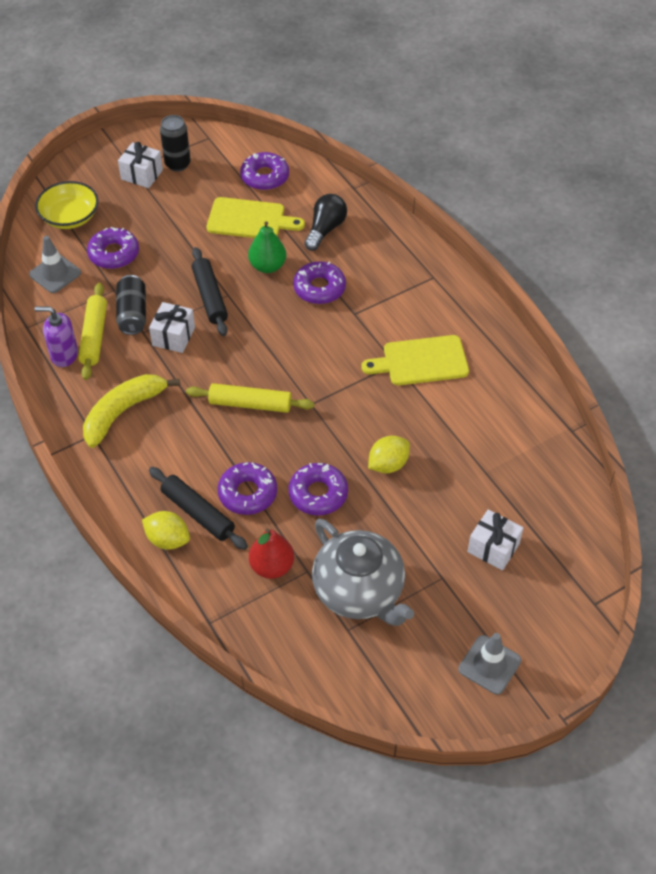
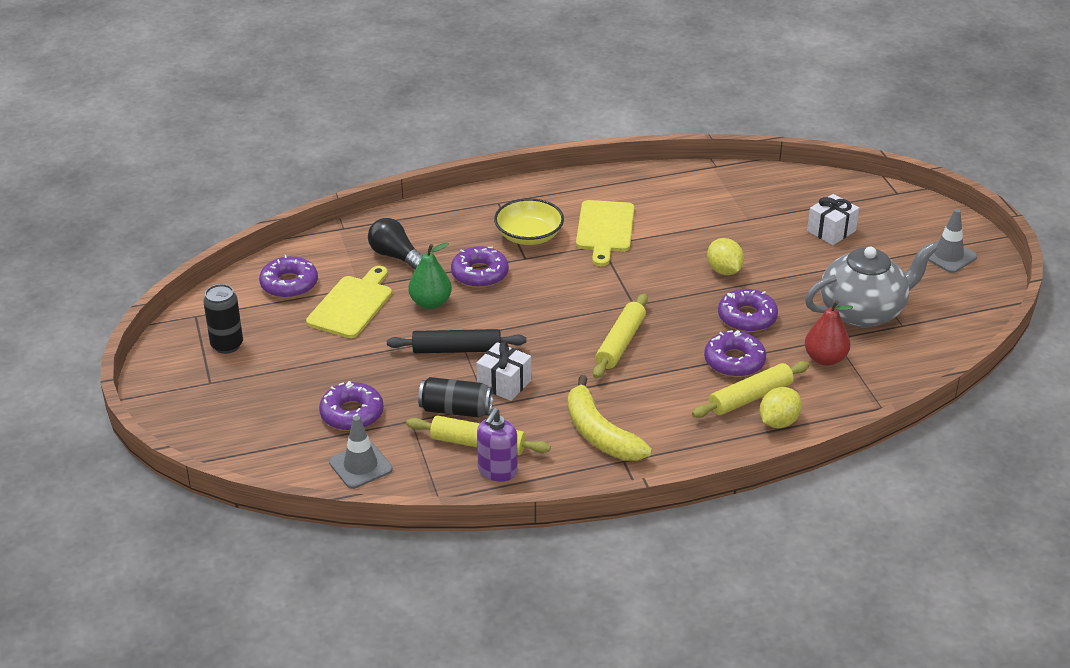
camera: 75 degrees left, 15 degrees down
yellow bowl [35,181,98,229] -> yellow bowl moved to [494,198,564,245]
white gift [118,142,163,188] -> none
black rolling pin [149,467,248,550] -> yellow rolling pin [692,361,809,418]

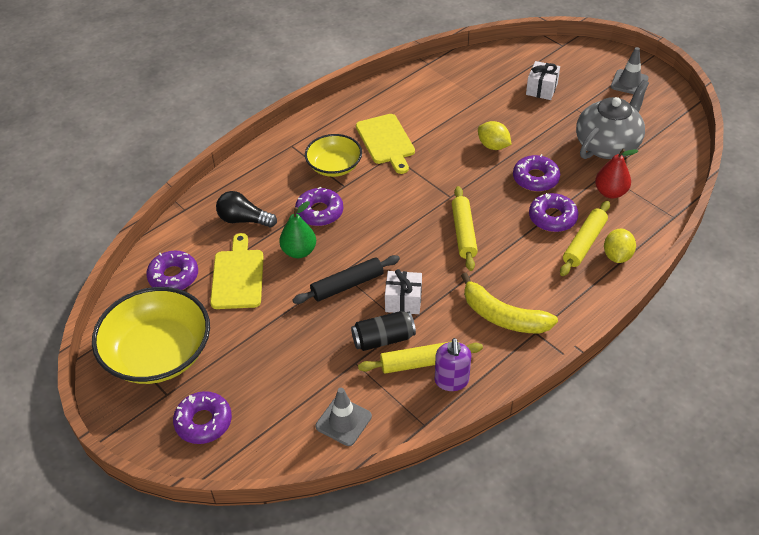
camera: 25 degrees left, 10 degrees up
black can [203,284,243,354] -> yellow bowl [92,287,210,384]
purple donut [319,381,384,431] -> purple donut moved to [173,391,232,444]

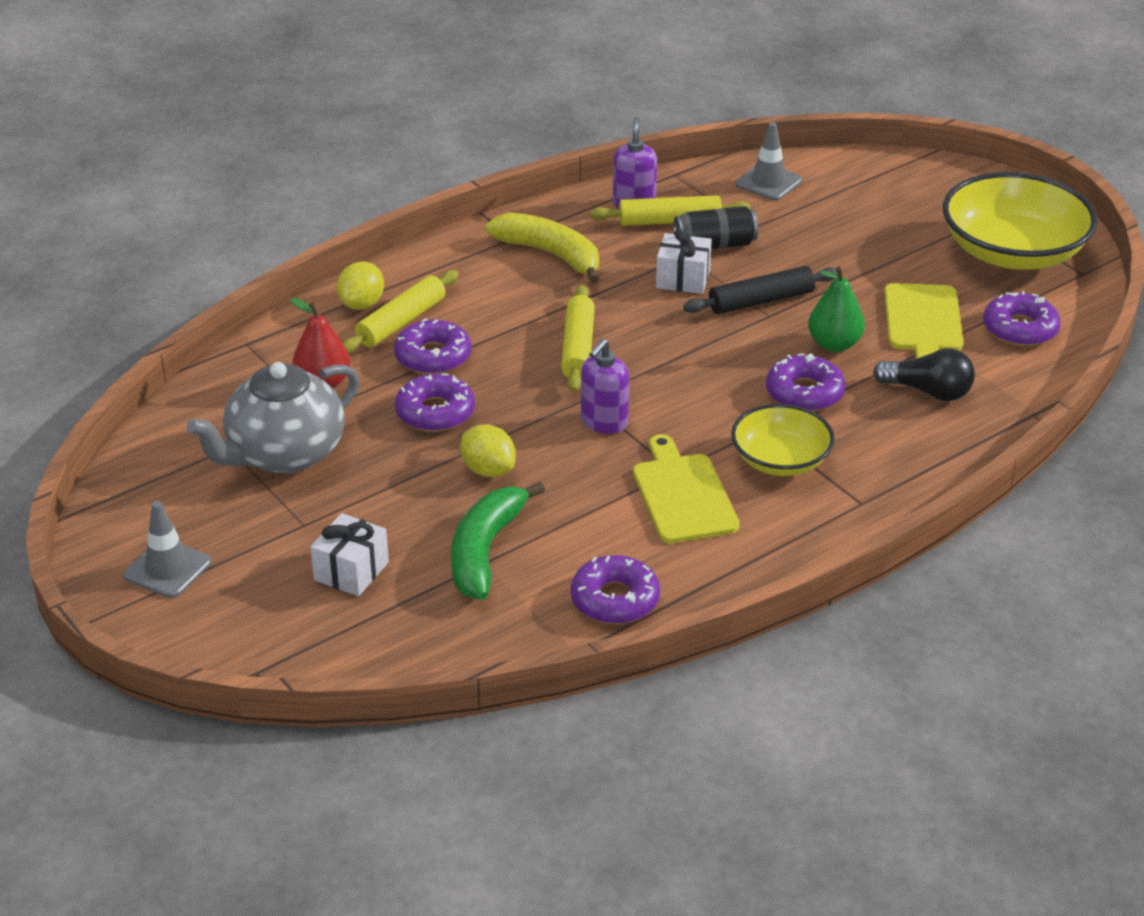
camera: 175 degrees left, 10 degrees down
purple donut [173,391,232,444] -> purple donut moved to [571,555,660,624]
none -> green banana [451,481,545,600]
none -> purple soap dispenser [581,339,629,434]

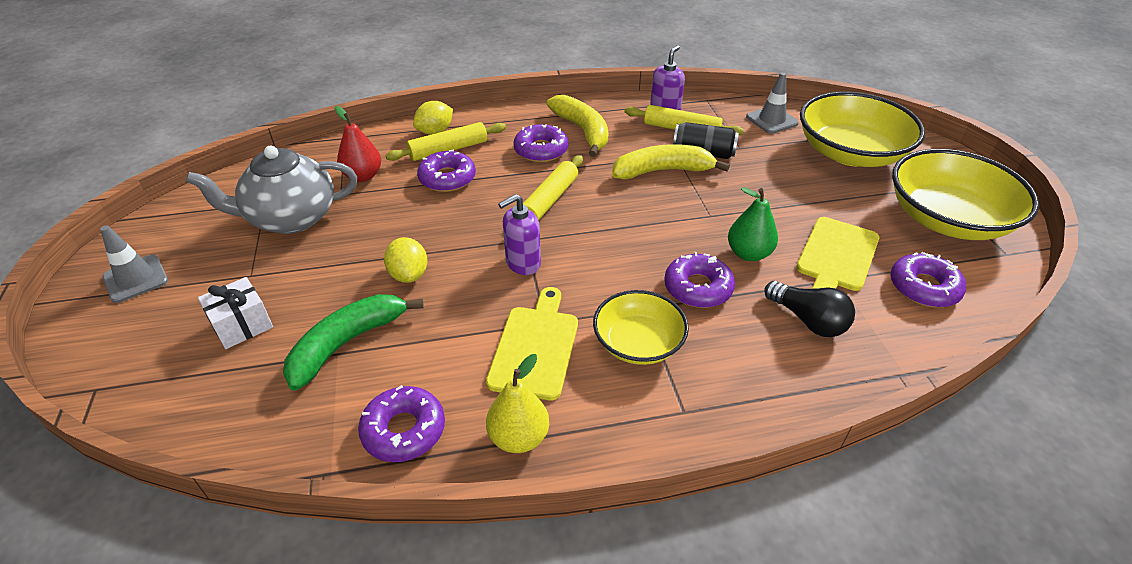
camera: 25 degrees right, 5 degrees up
purple donut [395,374,475,432] -> purple donut moved to [513,124,568,162]
white gift [656,229,712,294] -> yellow banana [612,144,730,179]
black rolling pin [683,266,839,314] -> none
none -> yellow pear [486,354,549,453]
none -> yellow bowl [800,92,925,167]

